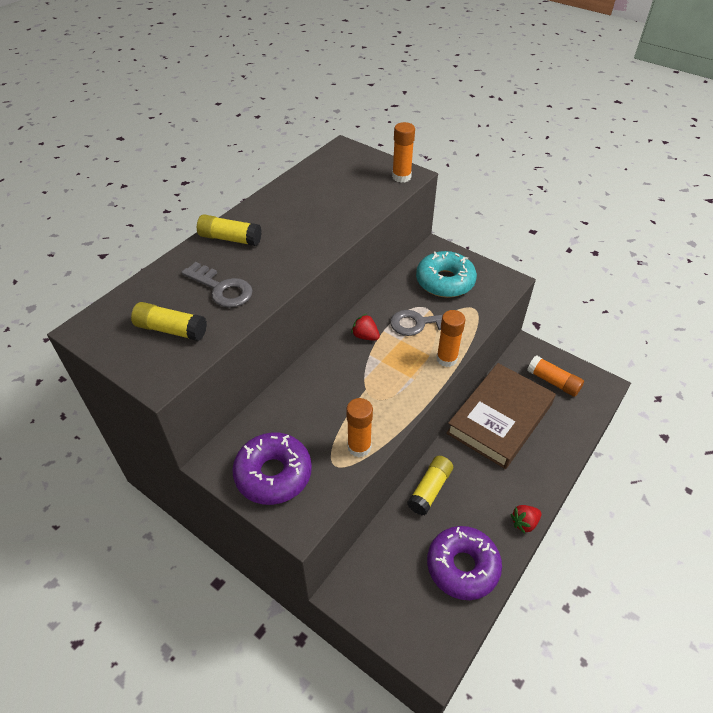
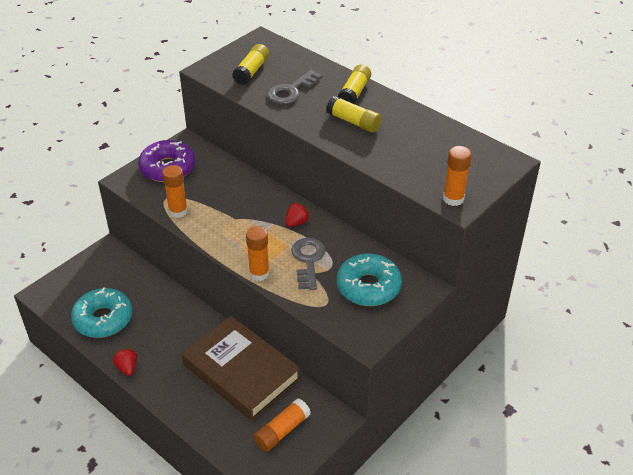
camera: 95 degrees right, 5 degrees down
yellow glue stick [407,456,453,515] -> yellow glue stick moved to [327,96,381,133]
purple donut [427,526,502,600] -> turquoise donut [71,287,133,338]

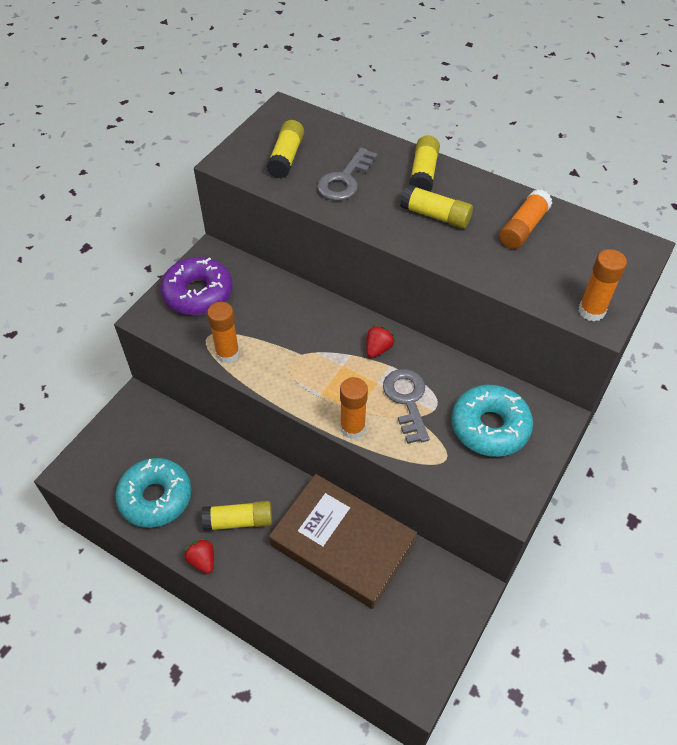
camera: 10 degrees left, 10 degrees up
orange glue stick [254,398,311,452] -> orange glue stick moved to [499,189,552,249]
none -> yellow glue stick [202,501,272,531]

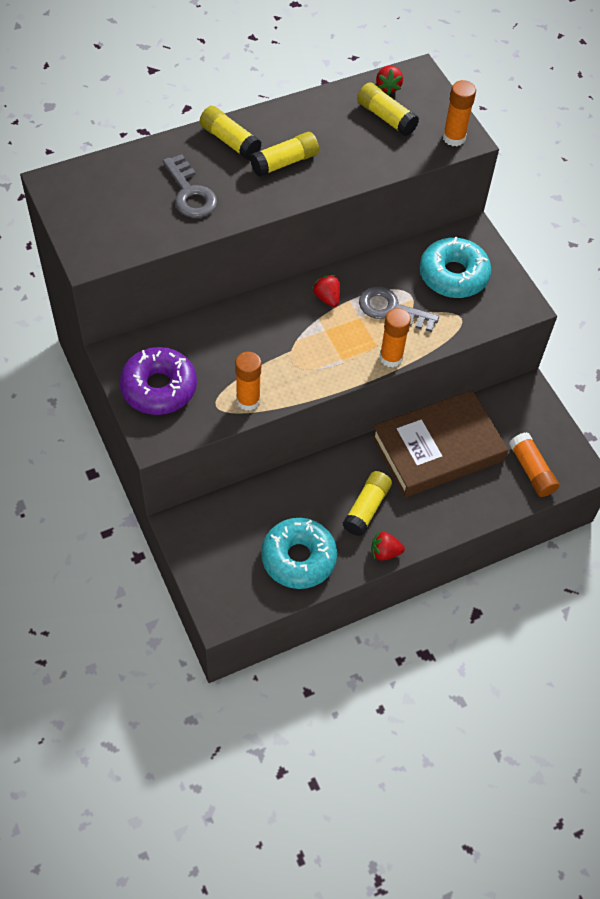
camera: 60 degrees left, 5 degrees up
yellow glue stick [266,120,304,179] -> yellow glue stick moved to [357,83,419,136]
orange glue stick [499,189,552,249] -> orange glue stick moved to [509,432,559,497]
none -> red strawberry [376,65,403,95]

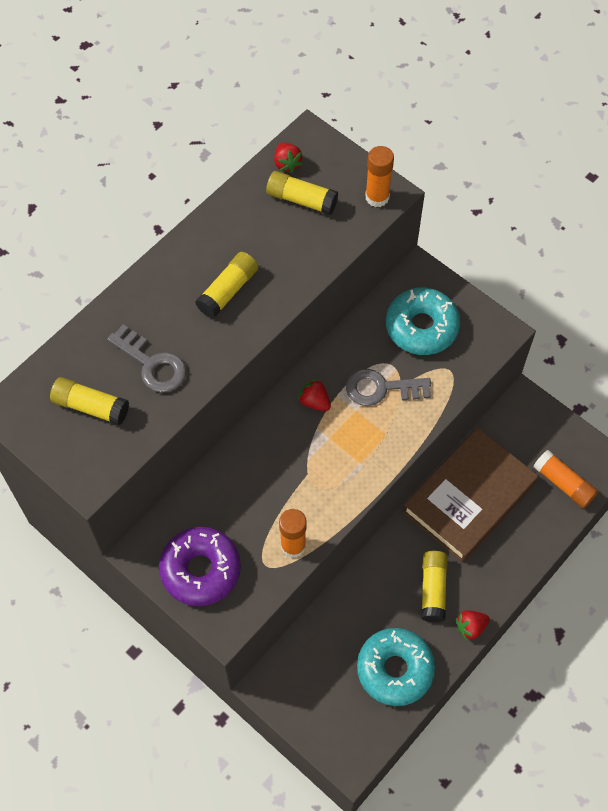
camera: 20 degrees left, 5 degrees up
yellow glue stick [200,106,262,160] -> yellow glue stick moved to [50,377,129,425]
orange glue stick [380,308,411,367] -> none

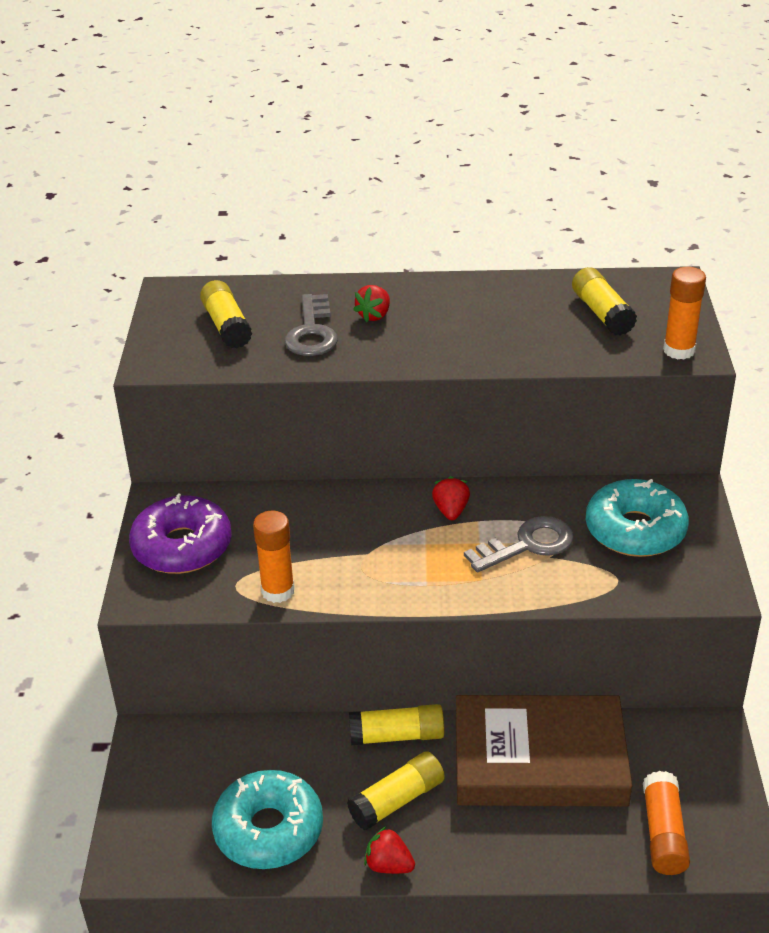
camera: 50 degrees right, 25 degrees down
yellow glue stick [195,252,258,318] -> yellow glue stick moved to [349,704,445,745]
red strawberry [274,143,303,173] -> red strawberry moved to [353,285,390,322]
grey key [346,369,431,406] -> grey key turned 105 degrees clockwise [464,516,574,573]

